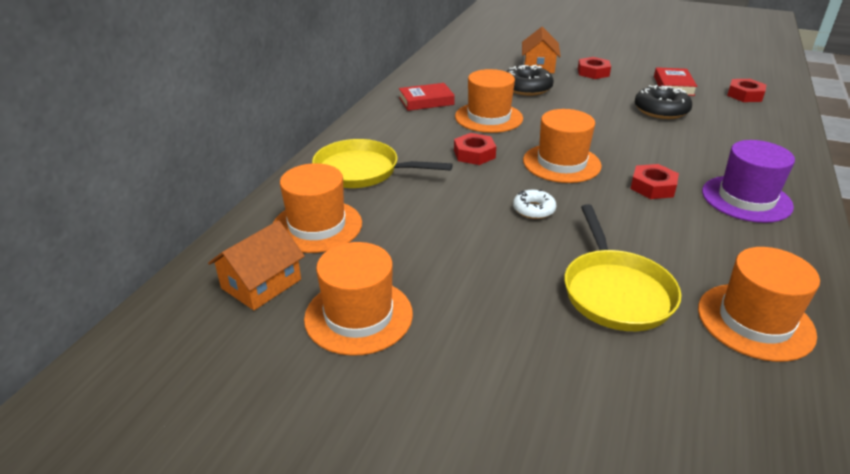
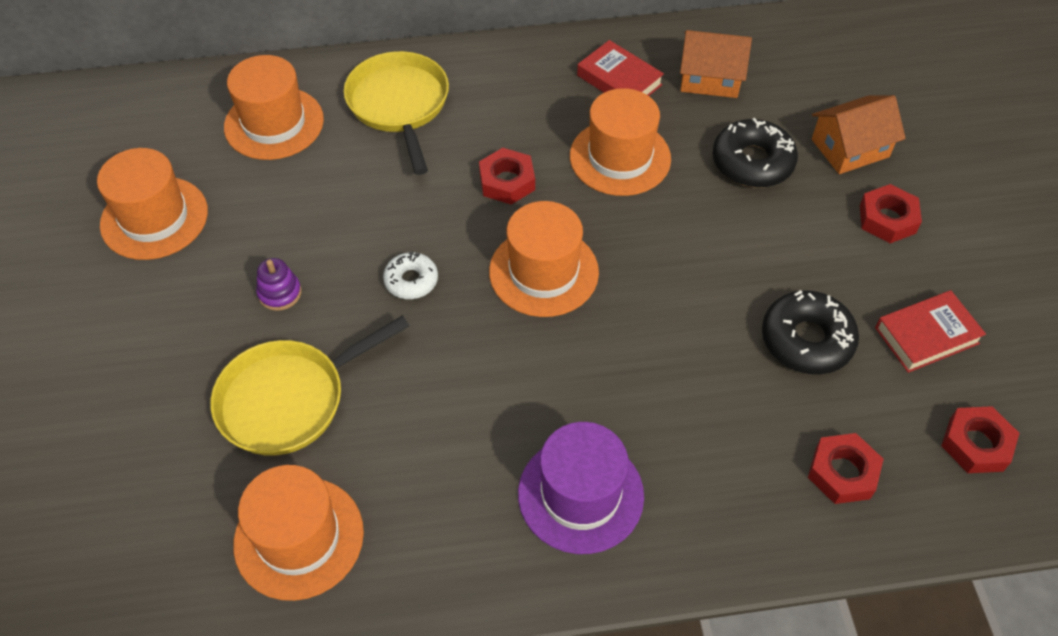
camera: 60 degrees right, 20 degrees up
orange house [208,220,305,310] -> orange house moved to [680,30,752,98]
red nut [630,164,679,199] -> red nut moved to [808,433,884,504]
none -> purple stacking toy [256,258,301,311]

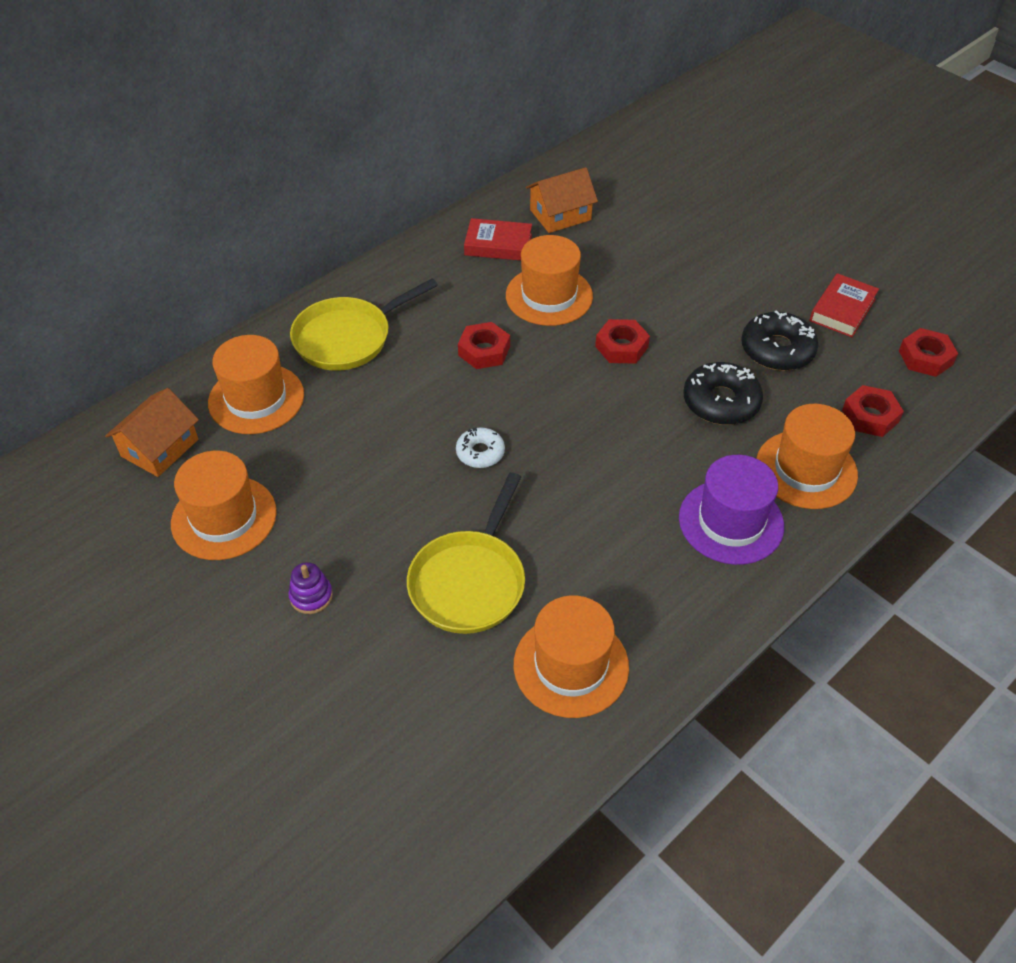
camera: 35 degrees left, 5 degrees down
purple stacking toy [256,258,301,311] -> purple stacking toy moved to [288,562,333,614]
yellow pan [344,51,449,175] -> yellow pan turned 75 degrees counterclockwise [290,278,438,371]
orange hat [489,201,599,317] -> orange hat moved to [756,404,858,509]
black donut [713,118,798,188] -> black donut moved to [683,362,763,425]
orange house [812,95,906,174] -> orange house moved to [105,388,199,477]
red nut [860,184,922,243] -> red nut moved to [595,319,650,363]

